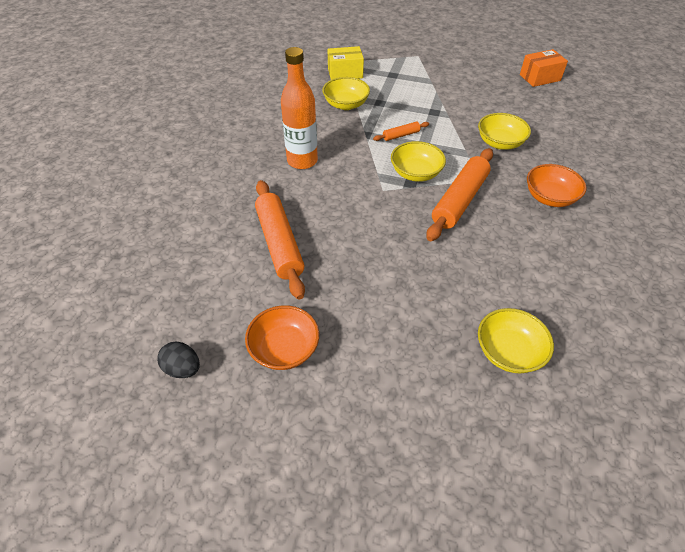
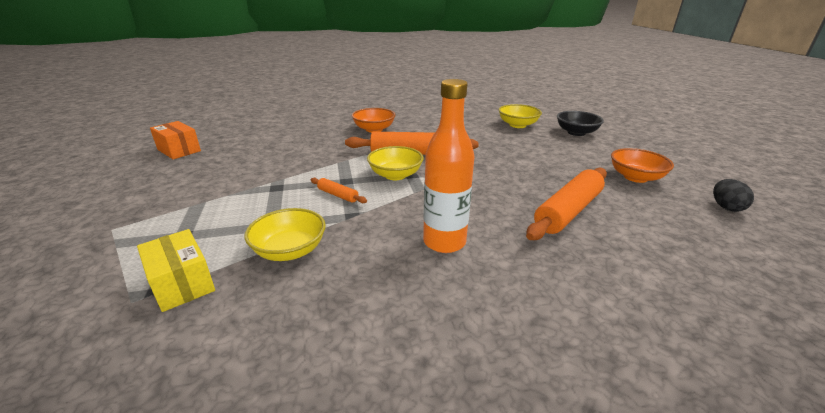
camera: 120 degrees left, 20 degrees down
yellow bowl [478,113,531,150] -> none
none -> black bowl [557,111,604,136]

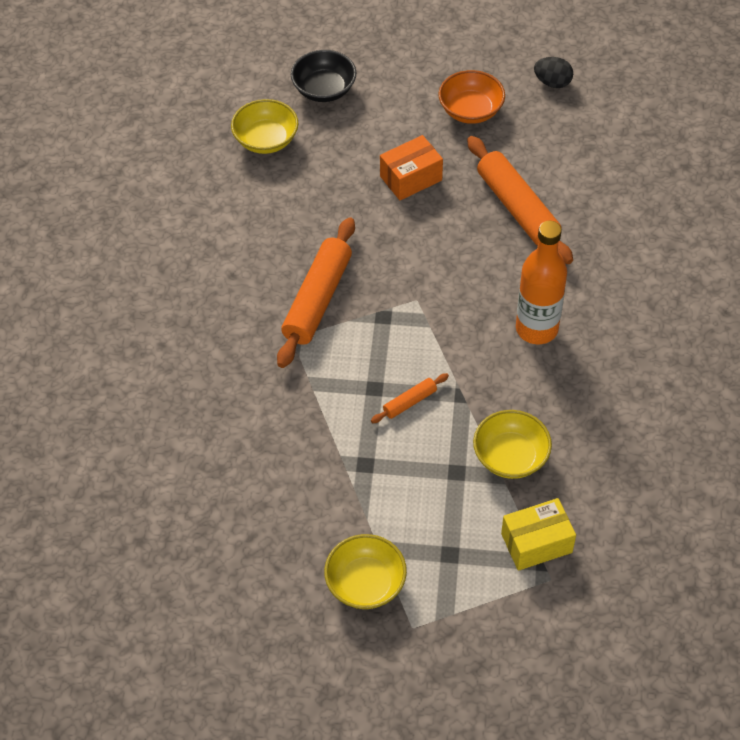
camera: 70 degrees left, 25 degrees up
orange box [150,121,201,159] -> orange box moved to [380,135,443,200]
orange bowl [352,108,395,133] -> none
yellow bowl [367,146,424,180] -> yellow bowl moved to [324,534,407,609]

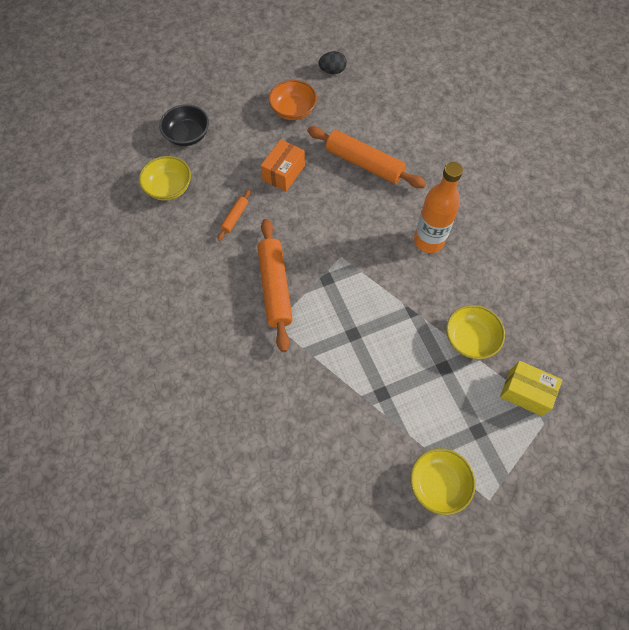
camera: 30 degrees left, 10 degrees up
orange rolling pin [371,373,449,423] -> orange rolling pin moved to [217,189,251,241]
yellow box [501,498,576,571] -> yellow box turned 75 degrees clockwise [500,361,562,416]

